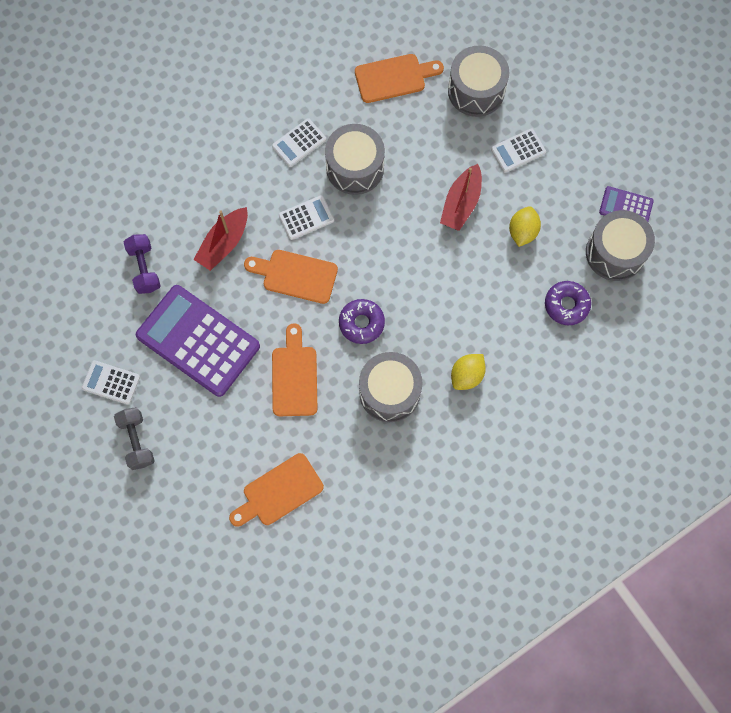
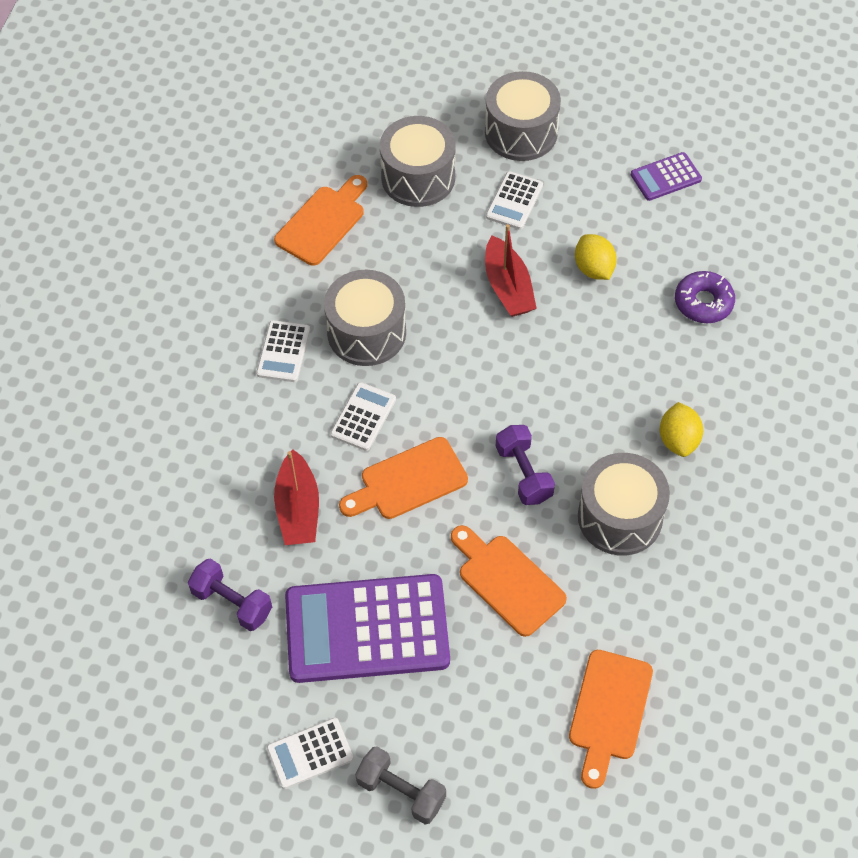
camera: 40 degrees left, 15 degrees down
purple donut [339,299,385,344] -> purple dumbbell [496,425,555,505]
grey drum [586,210,655,281] -> grey drum moved to [485,71,561,161]

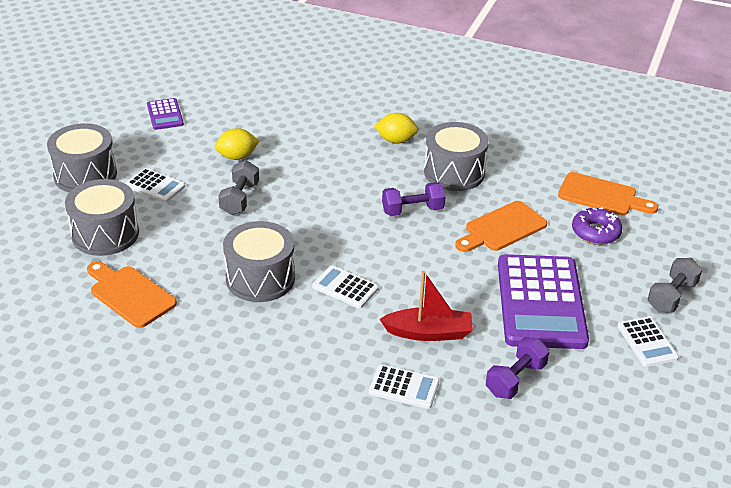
camera: 85 degrees left, 20 degrees down
white calculator [256,320,310,382] -> white calculator moved to [369,364,440,409]
orange cutting board [339,437,468,519] -> none
red boat [485,224,537,317] -> grey dumbbell [218,160,259,215]
purple donut [675,271,735,323] -> purple donut moved to [572,207,623,245]

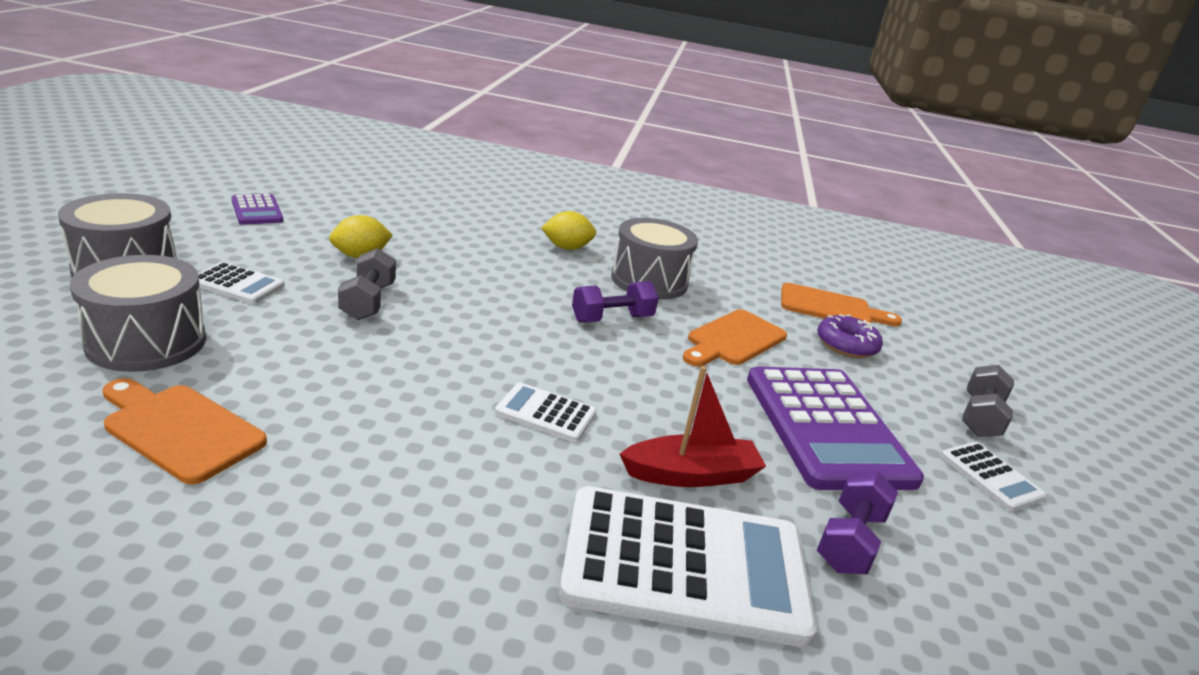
camera: 15 degrees left, 10 degrees down
grey drum [223,221,295,302] -> none
white calculator [369,364,440,409] -> white calculator [559,486,817,647], size x2.15

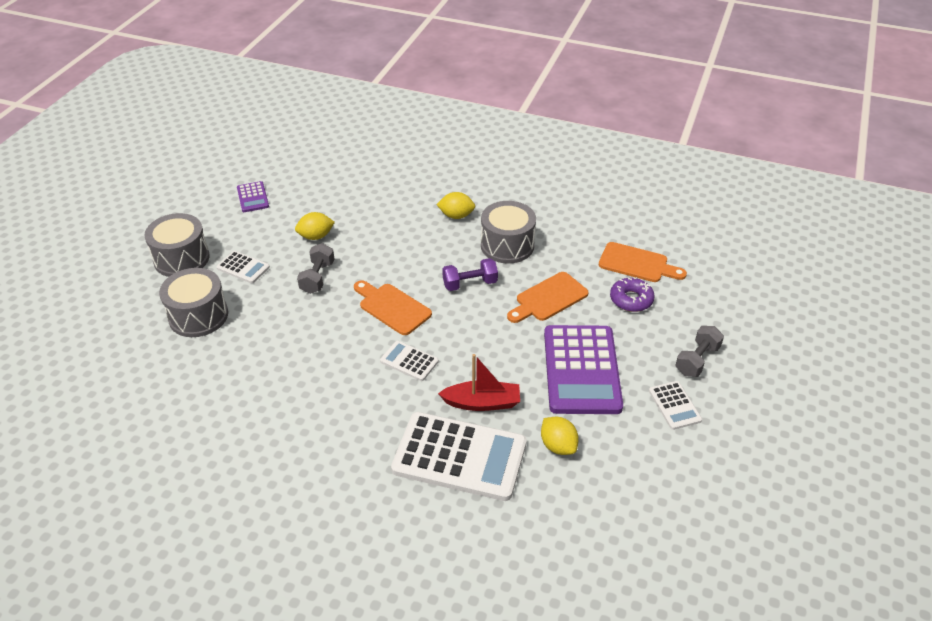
camera: 15 degrees right, 15 degrees up
orange cutting board [103,378,267,484] -> orange cutting board moved to [354,280,432,335]
purple dumbbell [817,471,898,574] -> yellow lemon [541,417,579,455]

